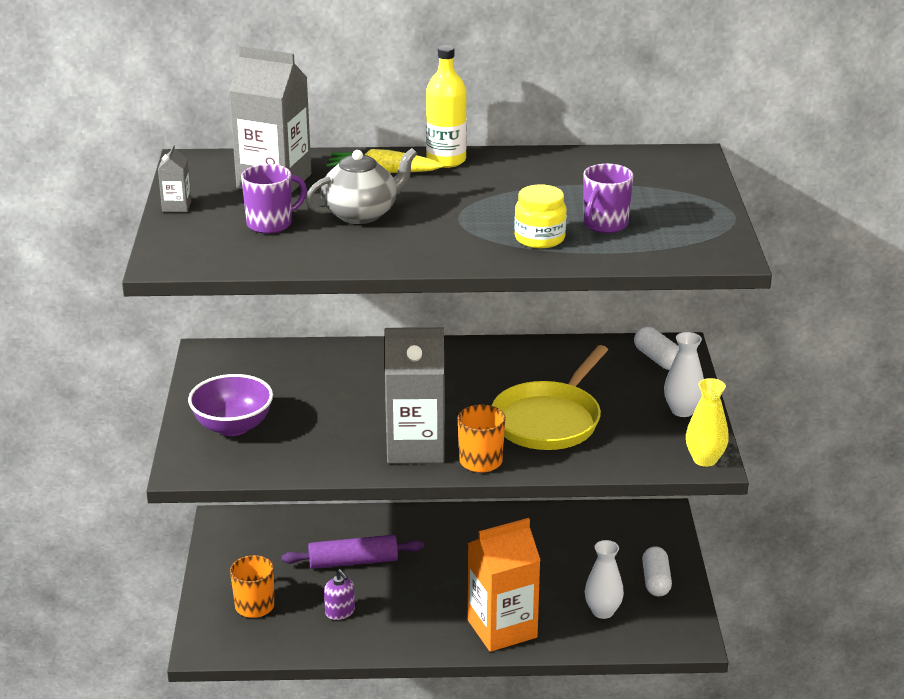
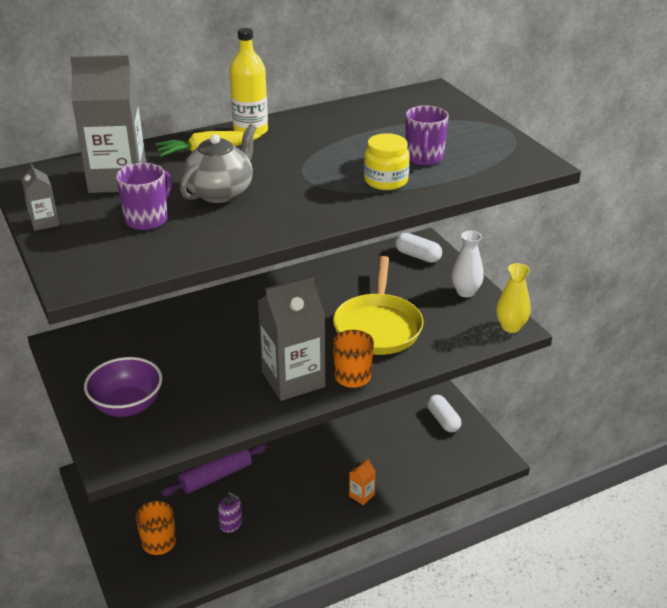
camera: 25 degrees left, 5 degrees up
orange carton [468,518,541,652] -> orange carton [349,458,376,505], size x0.44
white vase [585,540,624,619] -> none

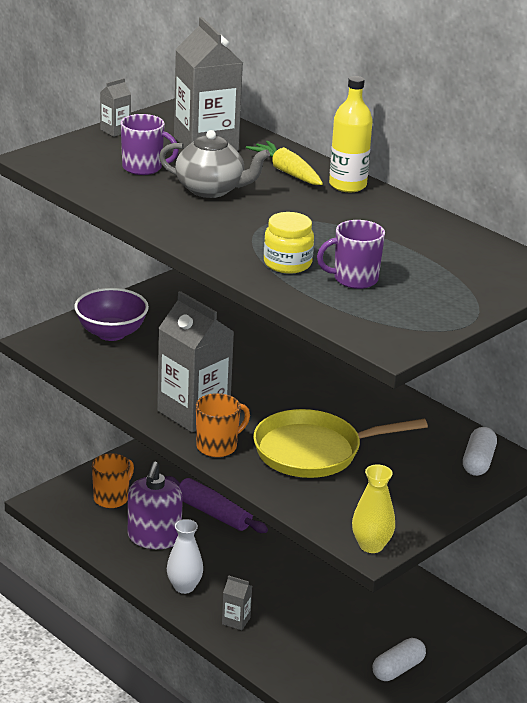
camera: 70 degrees right, 5 degrees down
purple soap dispenser [218,492,242,533] -> purple soap dispenser [128,462,183,549], size x1.89
orange carton [349,458,376,505] -> grey carton [222,575,252,630]
white vase [451,231,484,297] -> white vase moved to [167,519,203,594]

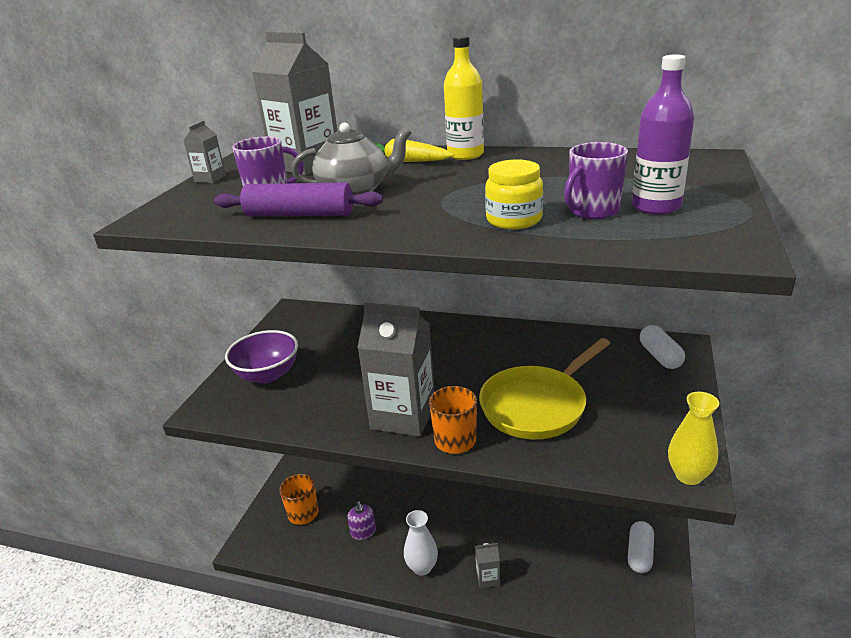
camera: 25 degrees left, 0 degrees up
purple soap dispenser [128,462,183,549] -> purple soap dispenser [347,501,376,540], size x0.53
purple rolling pin [165,476,268,533] -> purple rolling pin moved to [214,182,383,216]
none -> purple bottle [632,55,694,215]

